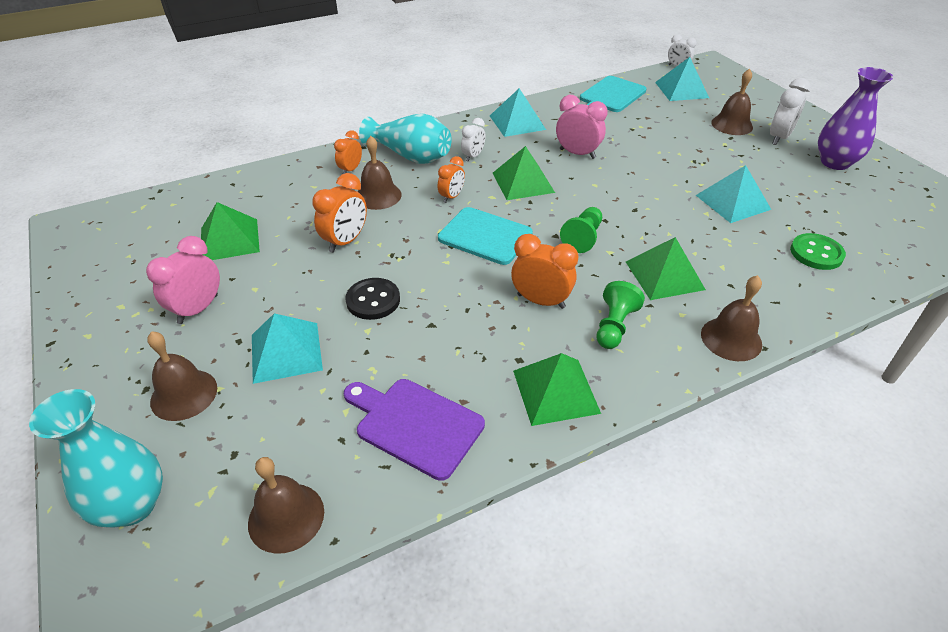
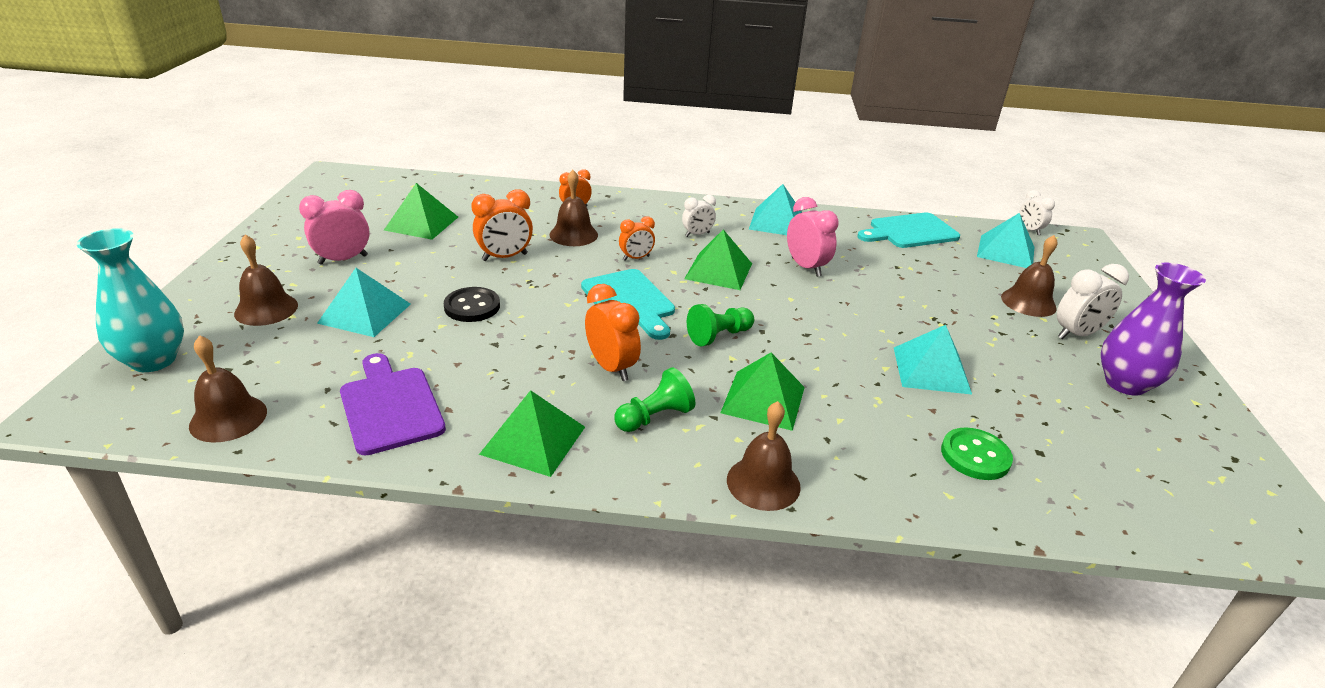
camera: 30 degrees right, 10 degrees down
turquoise vase [359,114,452,164] -> none

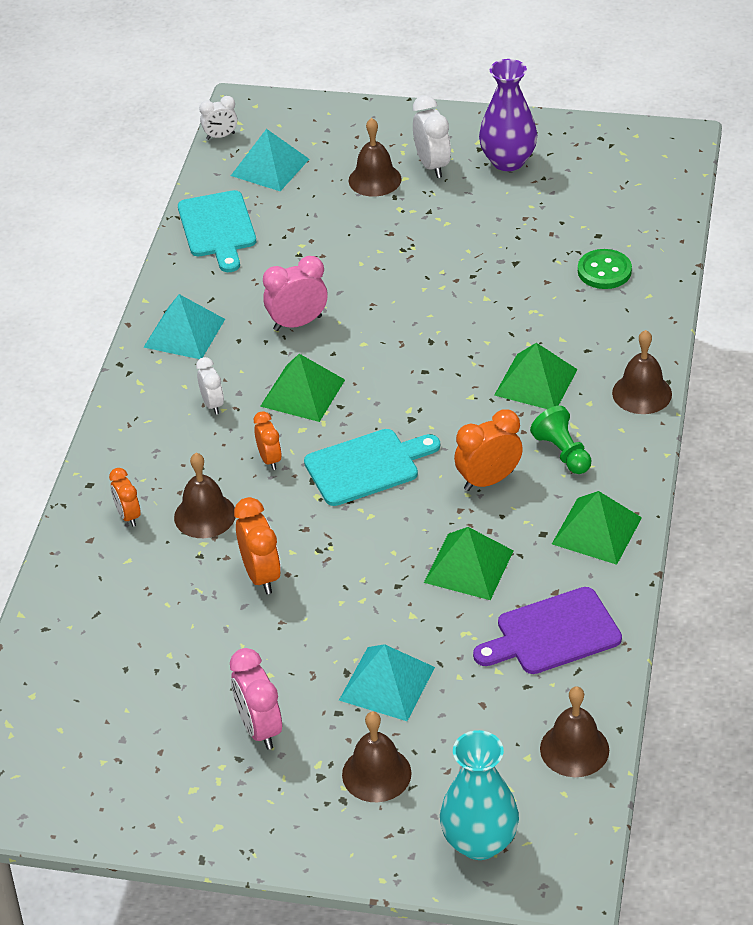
camera: 80 degrees left, 10 degrees up
green pyramid [384,183,458,240] -> green pyramid moved to [424,527,514,600]
black button [444,287,500,322] -> none
green pawn [687,304,754,346] -> none
turquoise pyramid [894,325,972,395] -> none

